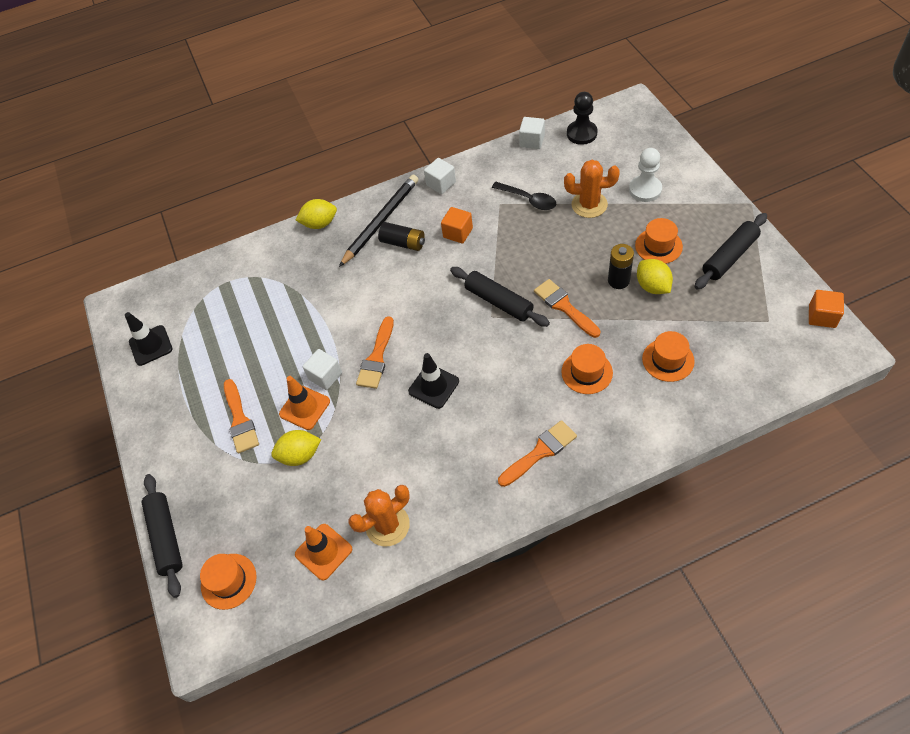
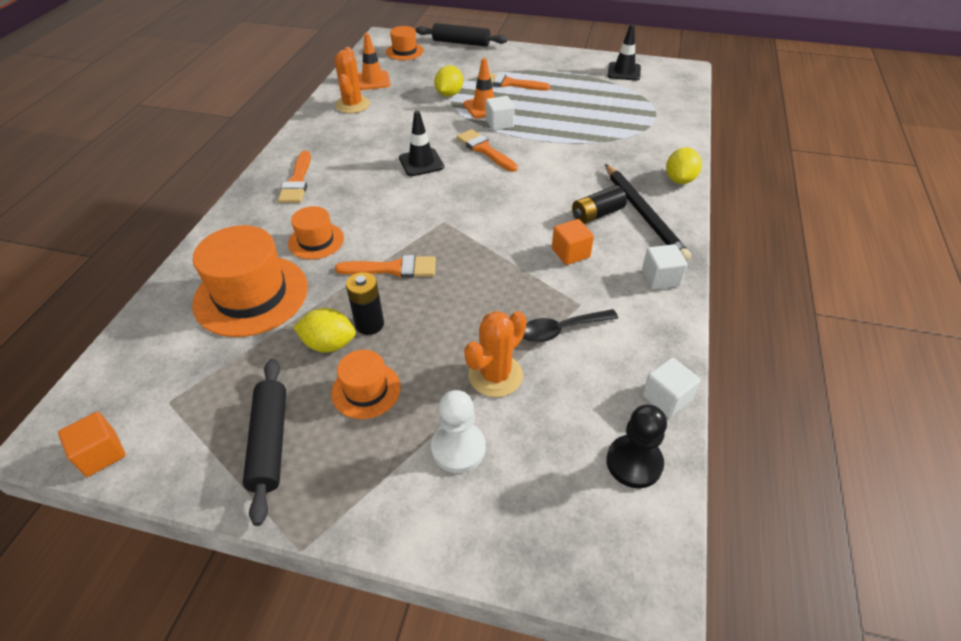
camera: 120 degrees right, 10 degrees down
black rolling pin [450,267,550,327] -> none
orange hat [642,331,695,382] -> orange hat [192,225,308,337], size x1.86

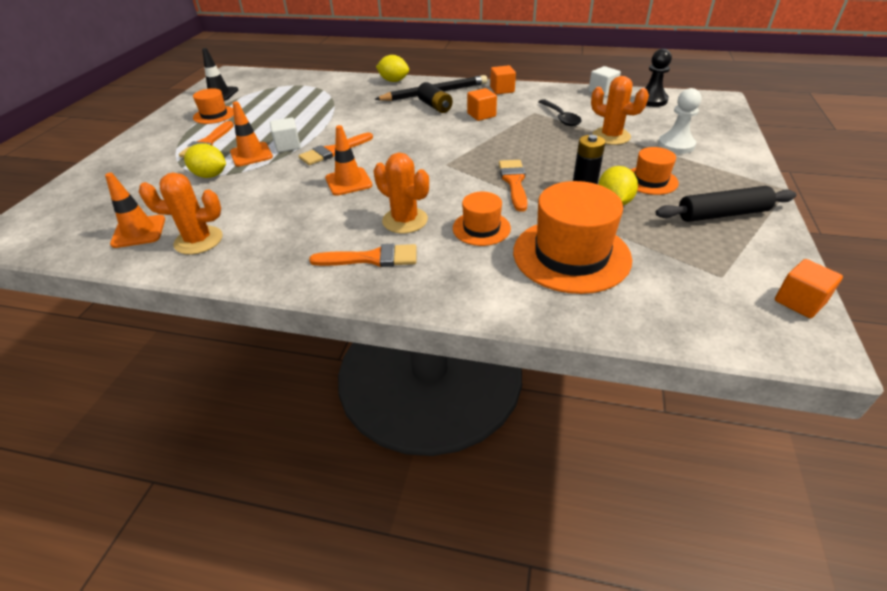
camera: 90 degrees left, 5 degrees down
orange hat [386,26,424,60] -> orange hat moved to [193,88,234,124]
black traffic cone [399,111,444,176] -> orange traffic cone [325,125,373,196]
black rolling pin [416,23,508,47] -> none
white cube [642,244,687,289] -> orange cube [490,65,516,94]
none -> orange cactus [374,153,429,233]

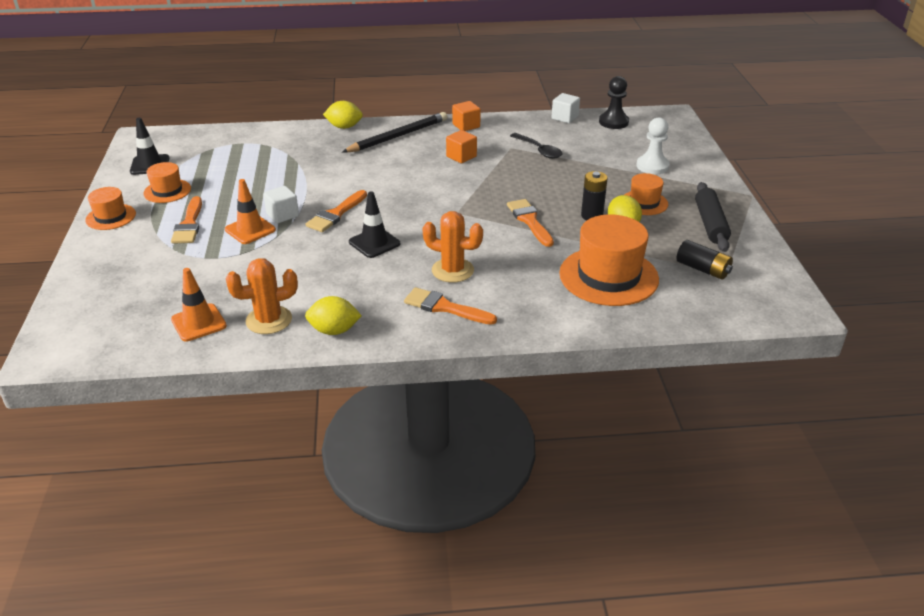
camera: 20 degrees left, 5 degrees down
yellow lemon [184,143,226,178] -> yellow lemon moved to [305,296,362,335]
orange brush [309,244,417,267] -> orange brush turned 135 degrees counterclockwise [404,287,497,325]
orange traffic cone [325,125,373,196] -> black traffic cone [349,191,400,258]
black battery [417,82,453,113] -> black battery moved to [676,240,733,279]
orange hat [453,192,511,246] -> orange hat moved to [85,187,136,230]
orange cactus [591,76,649,145] -> none
black rolling pin [656,186,797,222] -> black rolling pin turned 60 degrees counterclockwise [695,182,731,252]
orange cube [775,259,843,318] -> none

